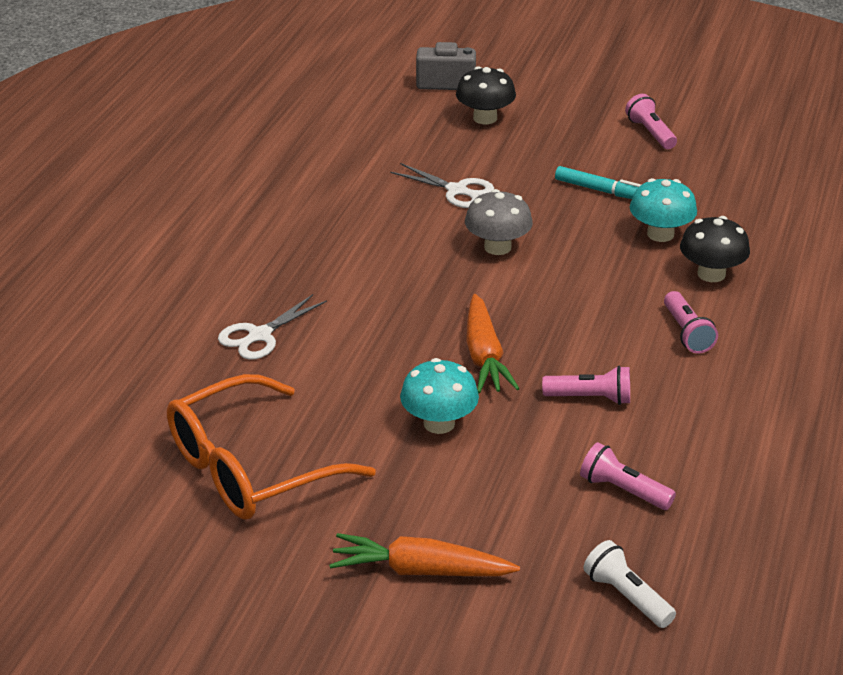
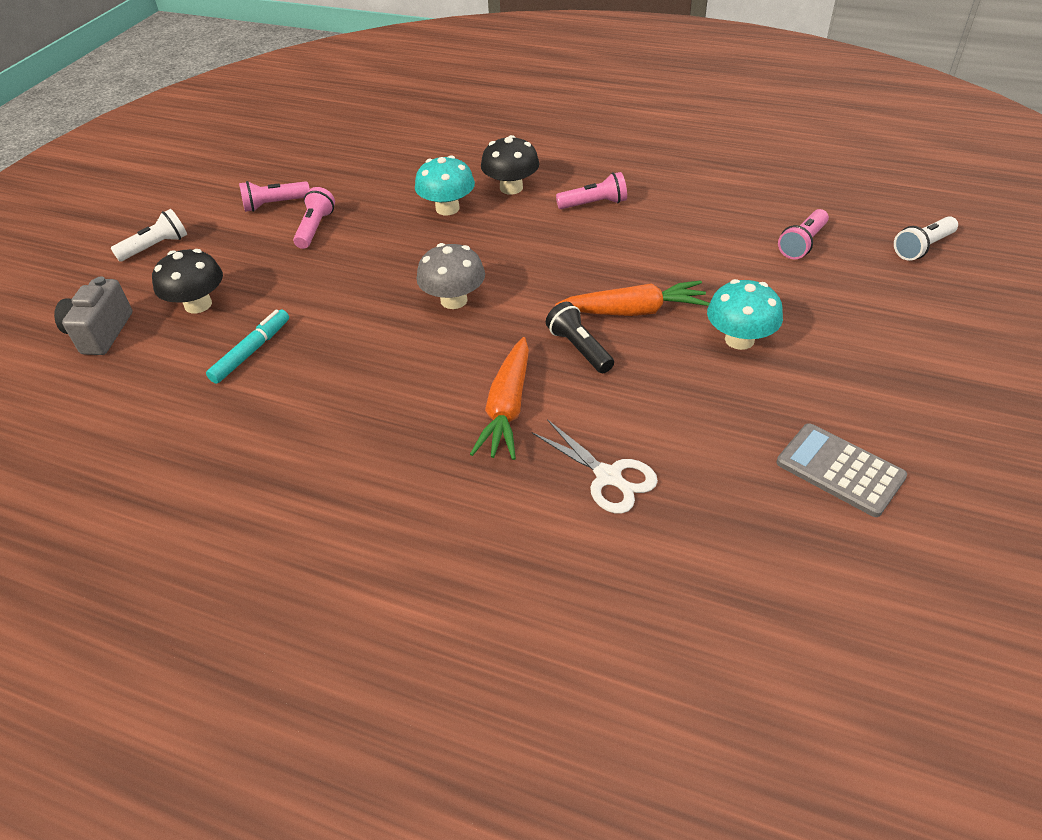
camera: 85 degrees left, 10 degrees up
orange glasses [167,374,376,520] -> grey calculator [776,423,907,517]
orange carrot [329,533,520,576] -> orange carrot moved to [470,337,529,460]
white scissors [391,163,494,208] -> none
pink flashlight [542,366,630,405] -> pink flashlight moved to [293,187,335,249]
turquoise marker [555,166,641,199] -> turquoise marker moved to [206,309,289,384]
none -> white flashlight [111,209,187,261]
none -> black flashlight [546,302,614,373]

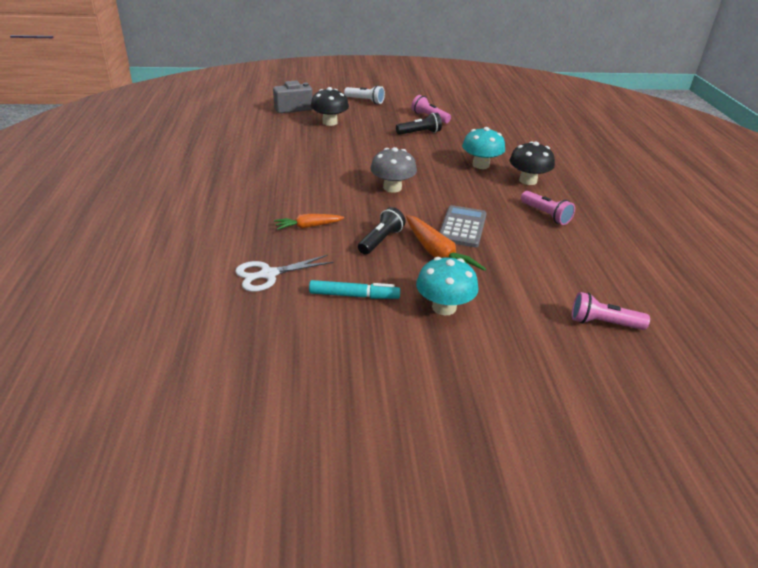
camera: 60 degrees right, 10 degrees down
turquoise marker [206,309,289,384] -> turquoise marker moved to [309,280,400,299]
pink flashlight [293,187,335,249] -> black flashlight [396,113,442,135]
orange carrot [470,337,529,460] -> orange carrot [274,214,344,230], size x0.62
white scissors [532,419,658,514] -> white scissors turned 45 degrees clockwise [235,255,334,292]
grey calculator [776,423,907,517] -> grey calculator moved to [440,205,487,247]
white flashlight [894,216,958,261] -> none

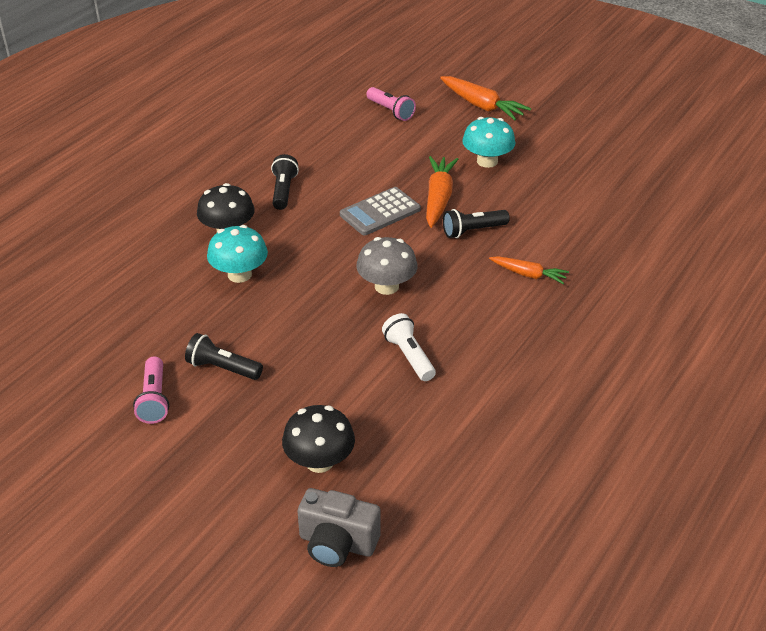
camera: 140 degrees left, 5 degrees up
white scissors [235,255,334,292] -> none
turquoise marker [309,280,400,299] -> none
white flashlight [344,85,385,104] -> white flashlight moved to [382,313,436,381]
pink flashlight [521,191,575,225] -> black flashlight [271,154,299,210]
none -> orange carrot [440,76,531,120]

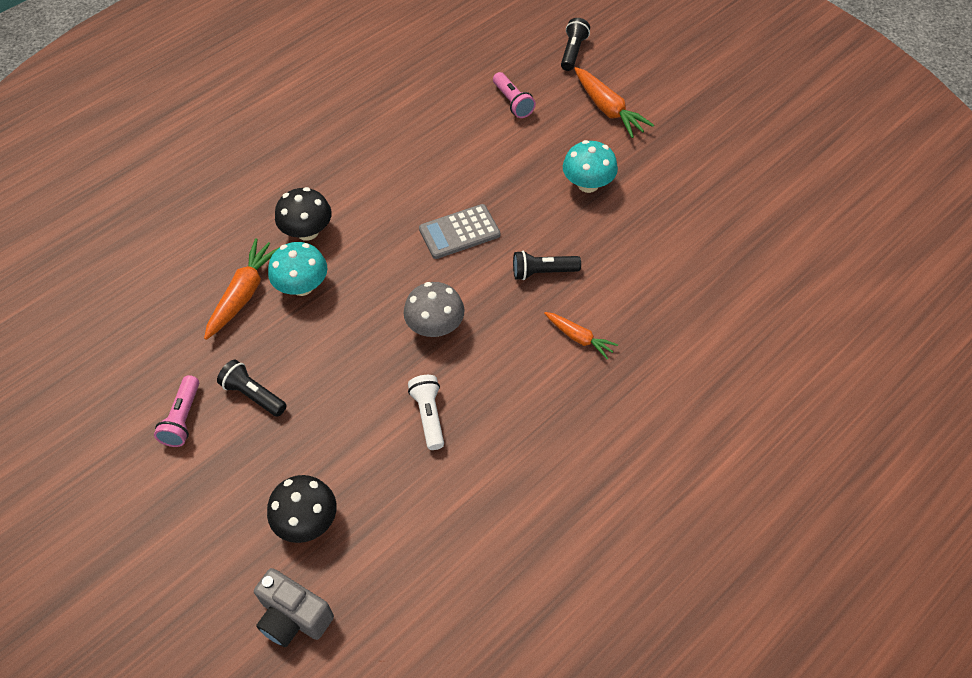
camera: 15 degrees right, 15 degrees up
black flashlight [271,154,299,210] -> black flashlight moved to [561,18,590,71]
orange carrot [426,156,458,228] -> orange carrot moved to [204,238,280,340]

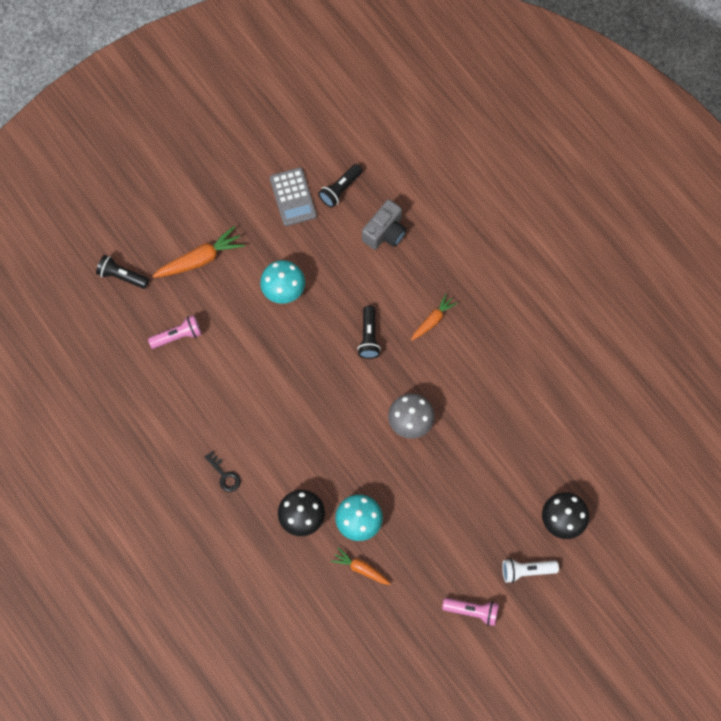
camera: 85 degrees left, 15 degrees up
orange carrot [204,238,280,340] -> orange carrot [331,547,391,585], size x0.62
black flashlight [217,360,287,417] -> black flashlight moved to [318,164,363,207]
grey camera [254,568,334,647] -> grey camera moved to [362,199,407,250]
white flashlight [408,375,444,450] -> white flashlight moved to [502,559,559,583]
grey calculator [419,204,500,259] -> grey calculator moved to [270,168,317,226]
none -> black key [205,451,241,492]

